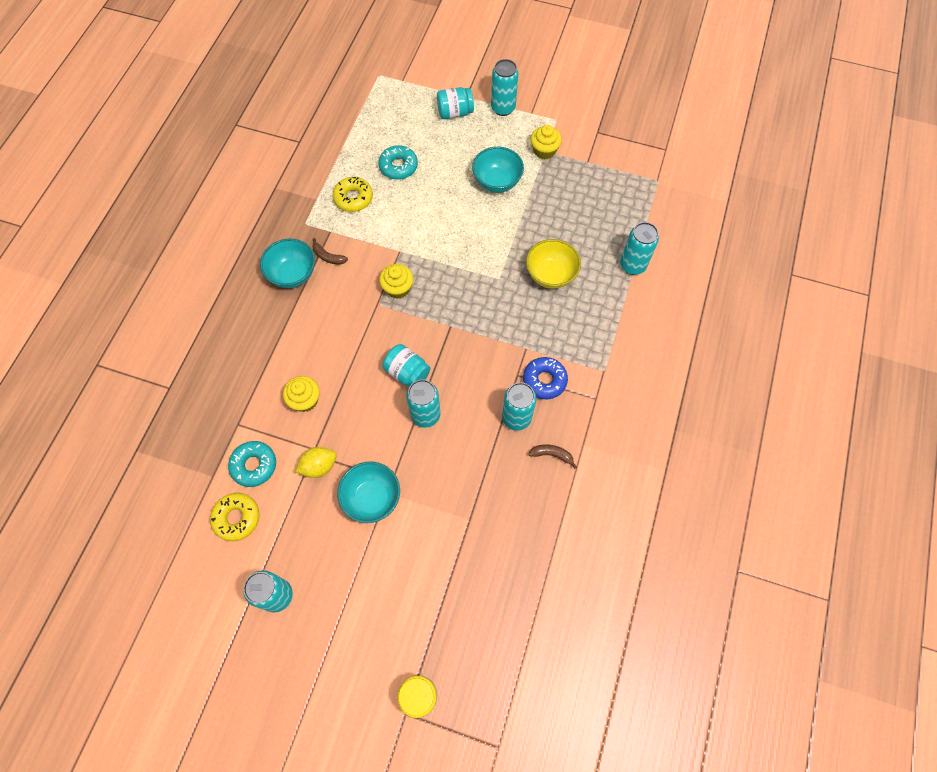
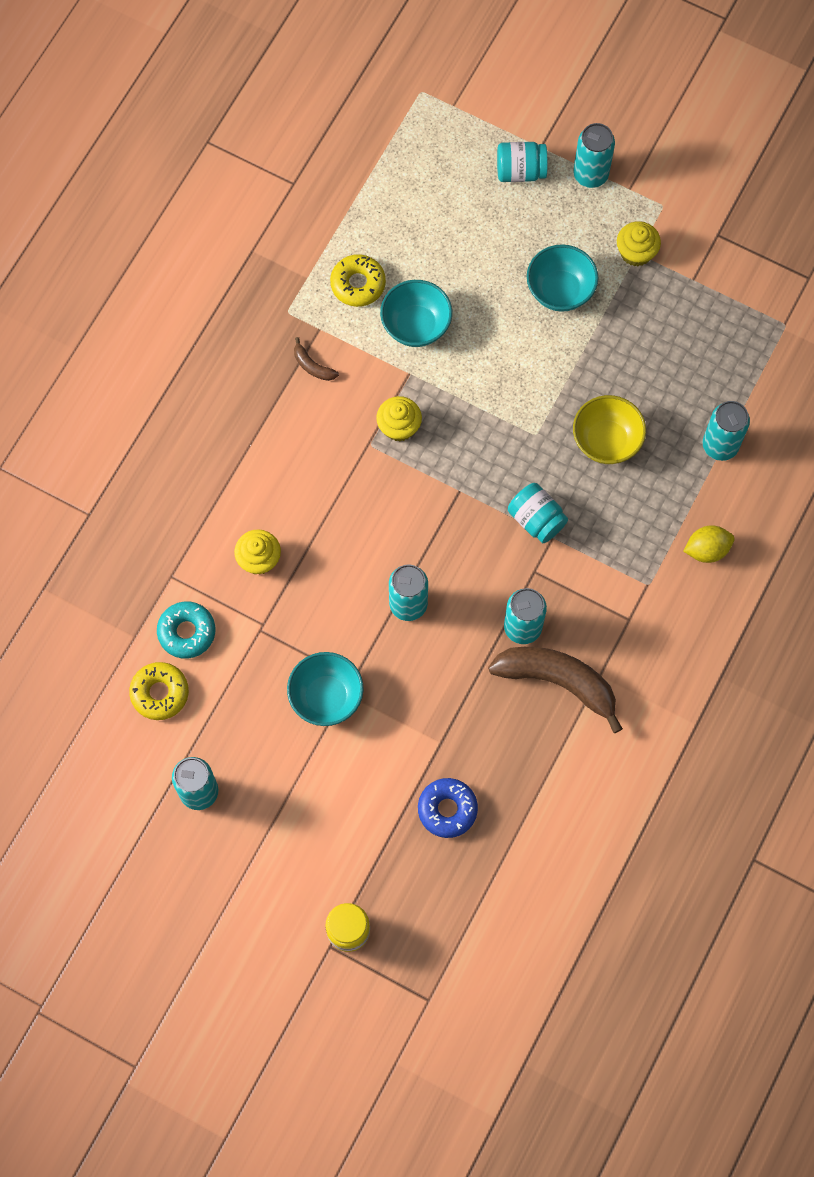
camera: 10 degrees right, 5 degrees up
turquoise bowl [260,239,315,288] -> turquoise bowl moved to [380,280,452,347]
yellow lemon [295,447,336,478] -> yellow lemon moved to [683,525,735,563]
turquoise donut [378,145,418,180] -> none
turquoise jar [383,344,430,386] -> turquoise jar moved to [508,483,568,543]
blue donut [523,357,568,399] -> blue donut moved to [418,778,478,838]
brown banana [528,444,577,469] -> brown banana [488,647,623,733], size x2.32

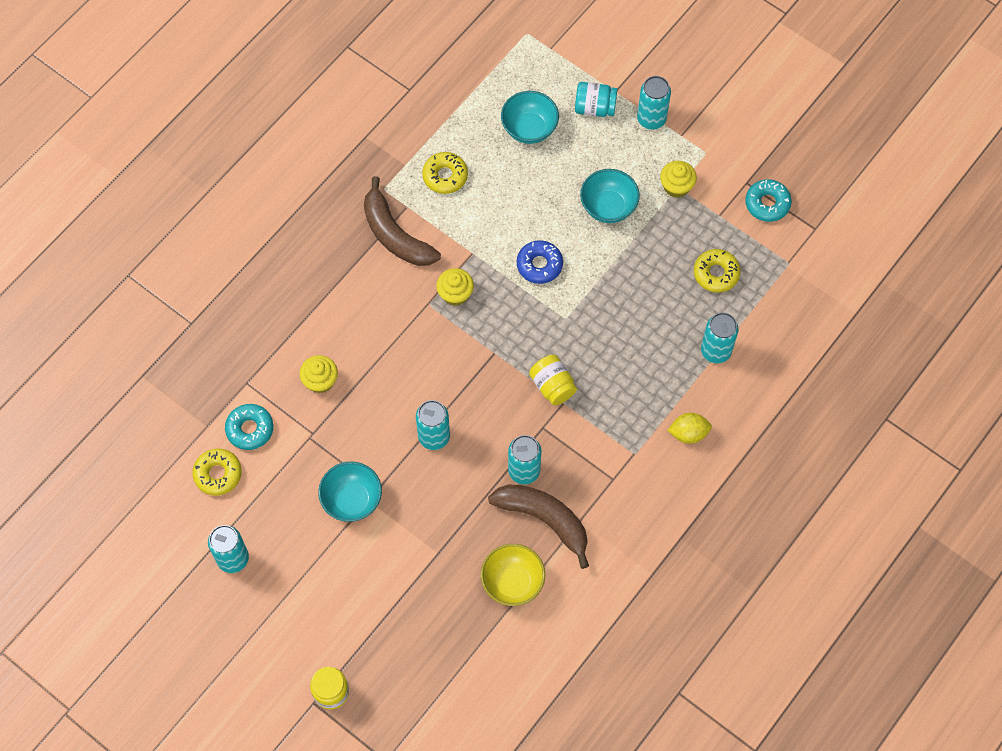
camera: 10 degrees right, 5 degrees down
brown banana [294,337,339,381] -> brown banana [364,176,441,266], size x2.32
turquoise bowl [380,280,452,347] -> turquoise bowl moved to [501,91,559,144]
blue donut [418,778,478,838] -> blue donut moved to [517,240,563,284]
turquoise jar [508,483,568,543] -> yellow jar [529,355,577,406]
yellow bowl [573,395,646,464] -> yellow bowl moved to [481,544,545,606]
none -> yellow donut [694,249,740,293]
none -> turquoise donut [745,179,792,222]

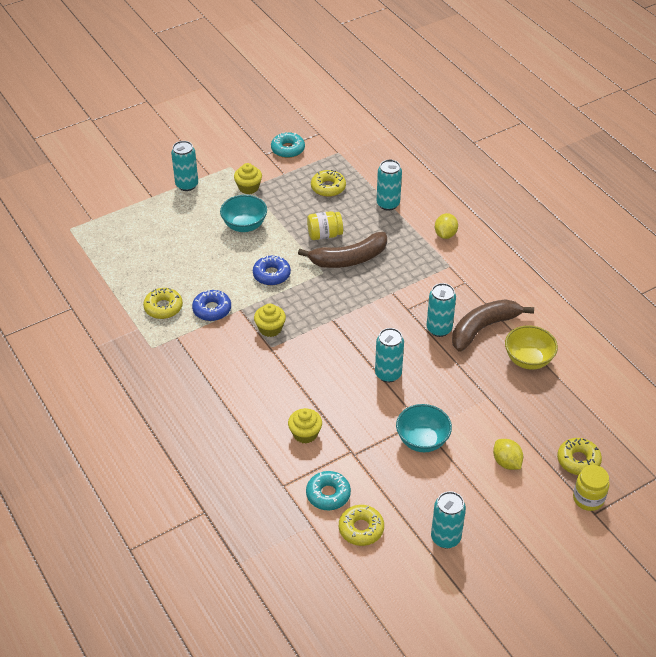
camera: 70 degrees left, 20 degrees down
brown banana [364,176,441,266] -> brown banana moved to [298,232,387,268]
turquoise bowl [501,91,559,144] -> none
yellow jar [529,355,577,406] -> yellow jar moved to [307,211,343,240]
turquoise jar [575,82,617,117] -> none
none -> blue donut [192,289,231,321]
none -> yellow lemon [493,439,523,470]
none -> yellow donut [557,438,602,475]

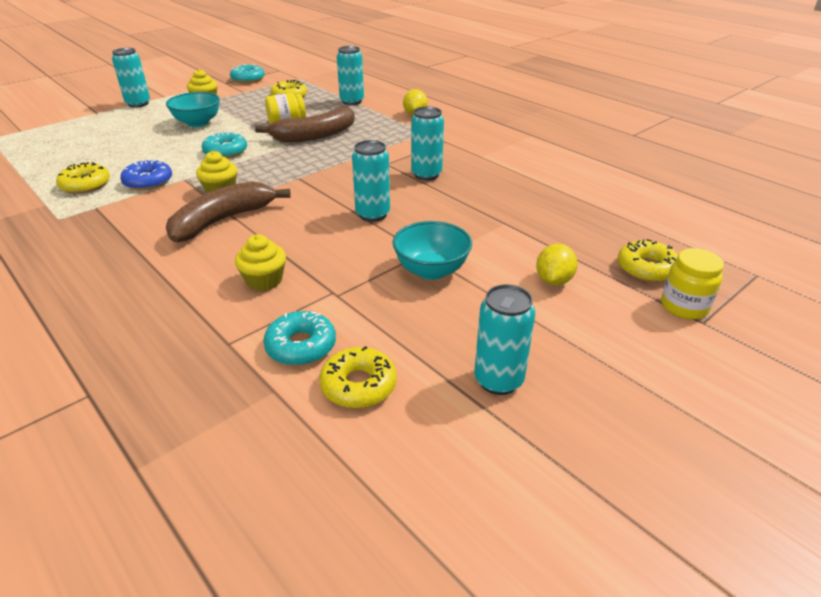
camera: 10 degrees left, 10 degrees down
blue donut [253,255,291,285] -> turquoise donut [201,132,247,159]
brown banana [452,299,534,352] -> brown banana moved to [166,181,291,242]
yellow lemon [493,439,523,470] -> yellow lemon turned 60 degrees clockwise [536,243,578,286]
yellow bowl [505,325,558,370] -> none

